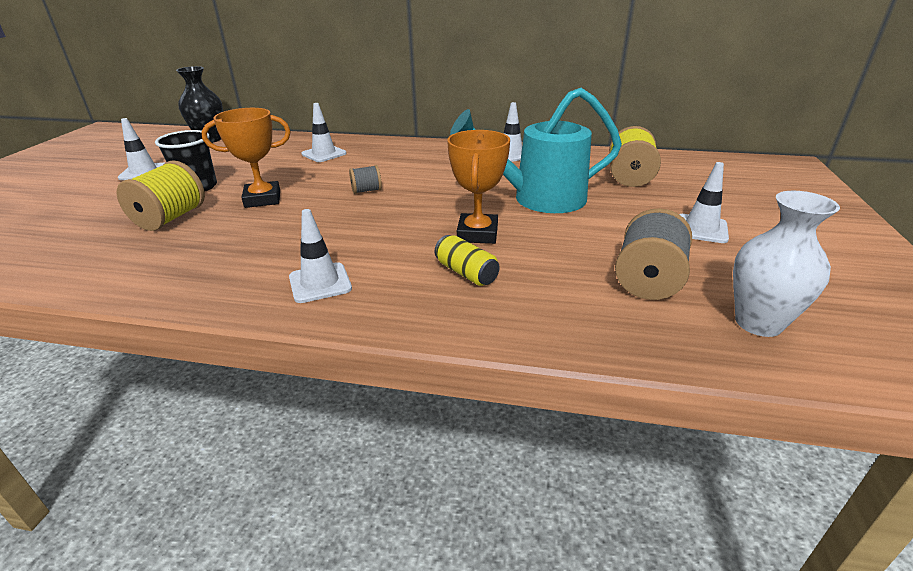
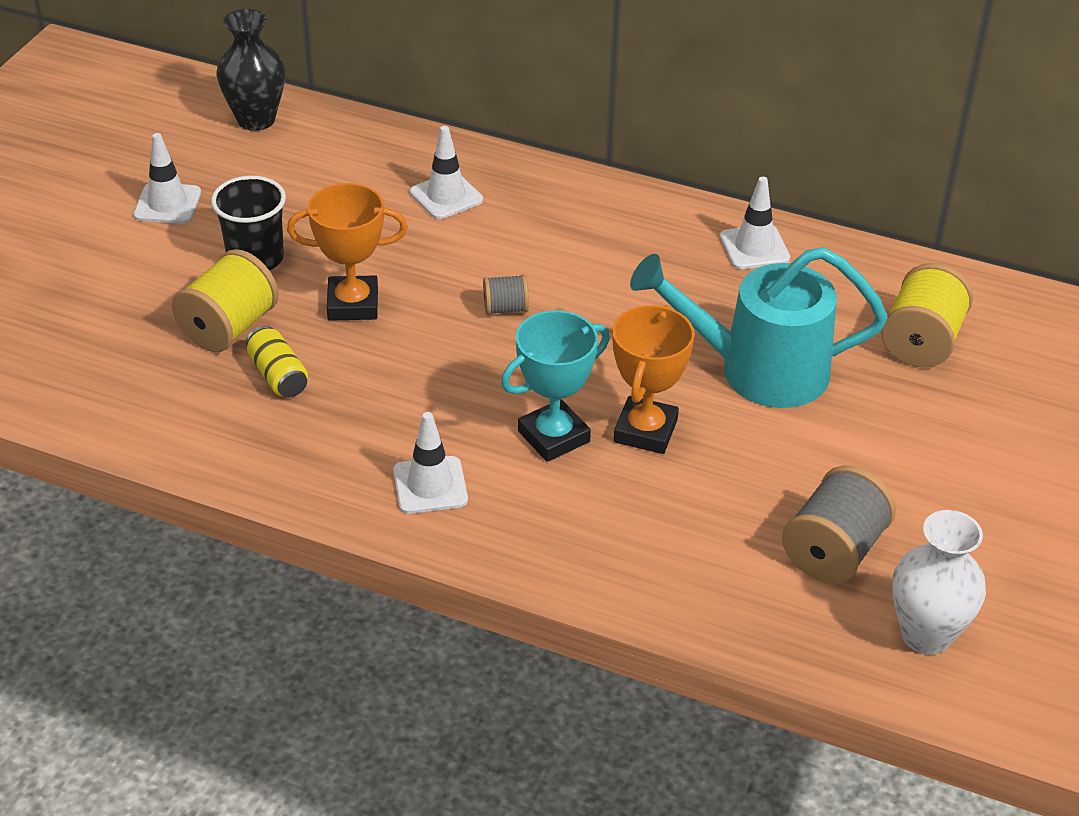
camera: 10 degrees right, 10 degrees up
yellow can [435,235,500,286] -> yellow can moved to [246,326,308,397]
white traffic cone [679,162,729,243] -> none
none -> turquoise trophy [501,310,610,462]

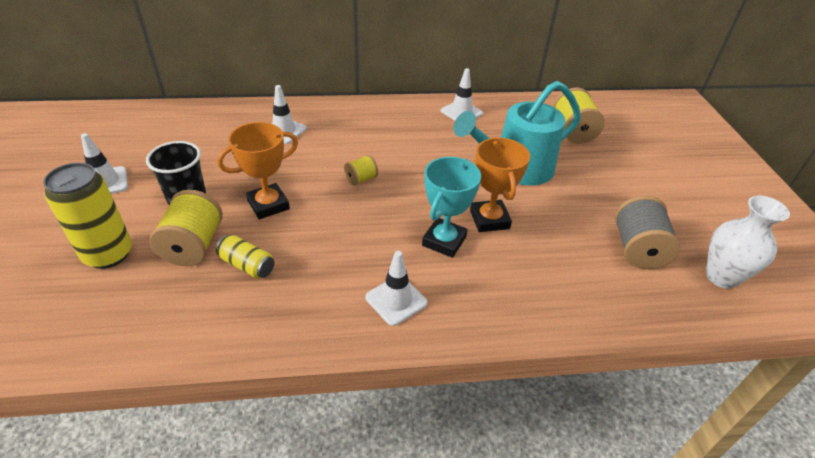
camera: 30 degrees left, 0 degrees up
black vase [217,9,285,131] -> none
grey spool [483,274,529,315] -> yellow spool [344,155,378,186]
none -> yellow can [43,163,132,269]

